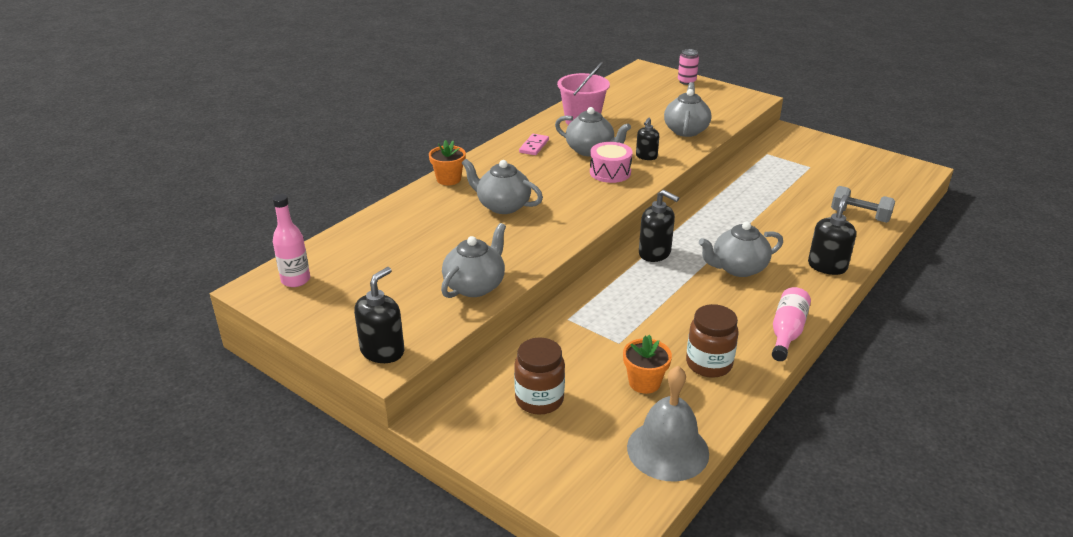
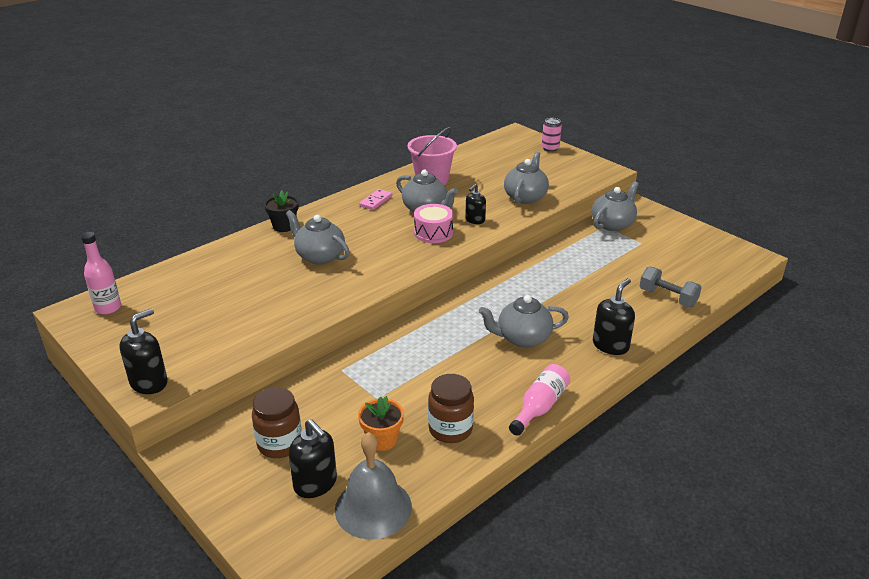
camera: 10 degrees right, 0 degrees up
orange flower pot [429,140,466,185] -> black flower pot [264,191,299,232]
grey teapot [441,223,506,298] -> grey teapot moved to [592,182,639,231]
black soap dispenser [639,190,679,262] -> black soap dispenser moved to [289,419,337,498]

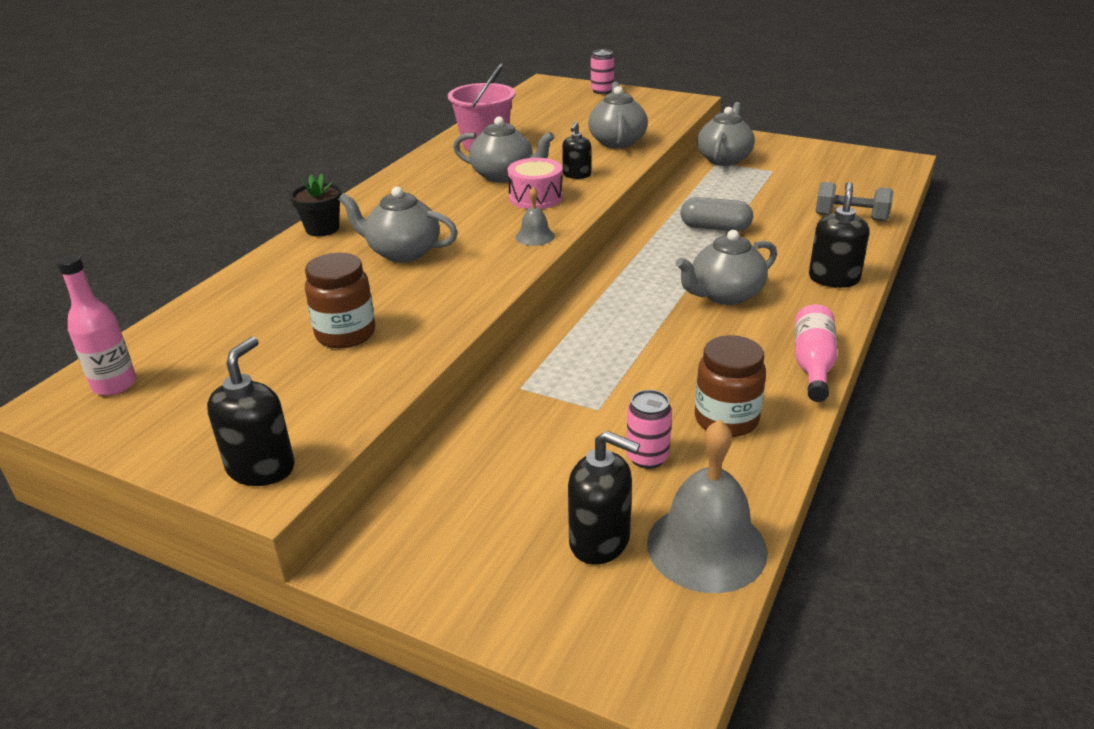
camera: 20 degrees left, 0 degrees up
brown jar [252,387,302,458] -> brown jar moved to [305,253,376,348]
orange flower pot [358,396,404,451] -> pink can [626,390,672,469]
pink domino [359,189,392,210] -> none
none -> grey bell [516,187,555,246]
none -> grey capsule [681,197,753,231]

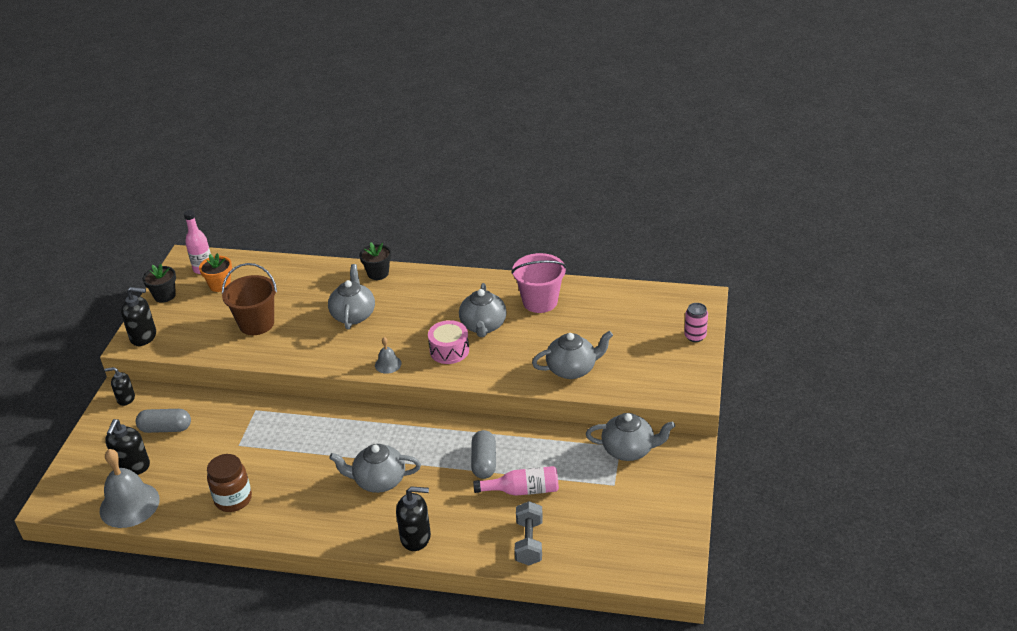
camera: 75 degrees right, 5 degrees up
brown jar [305,253,376,348] -> brown bucket [222,263,277,335]
black soap dispenser [562,122,591,179] -> black soap dispenser moved to [104,367,135,406]
pink can [626,390,672,469] -> none
grey teapot [676,230,777,305] -> grey teapot turned 45 degrees counterclockwise [329,444,421,493]
pink bottle [795,304,838,402] -> pink bottle moved to [473,466,559,496]
none -> grey capsule [136,409,191,433]
none -> black flower pot [142,263,176,303]
none -> orange flower pot [199,253,232,292]

